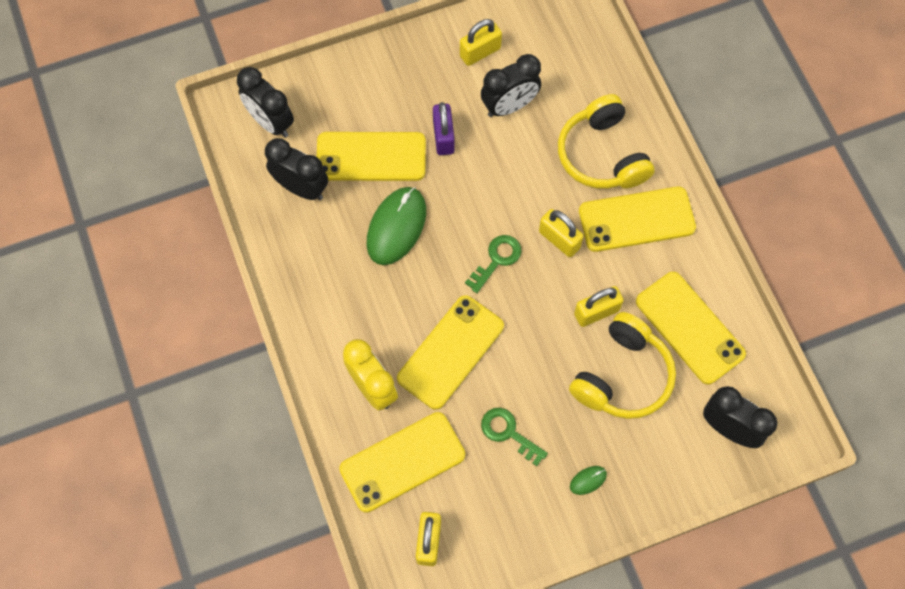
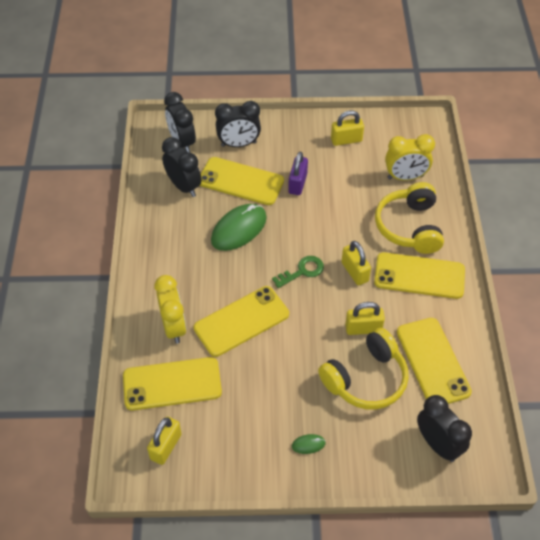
camera: 20 degrees right, 15 degrees down
black clock [481,54,541,117] -> black clock moved to [215,101,261,147]
green key [481,408,548,466] -> none
none -> yellow clock [385,134,435,181]

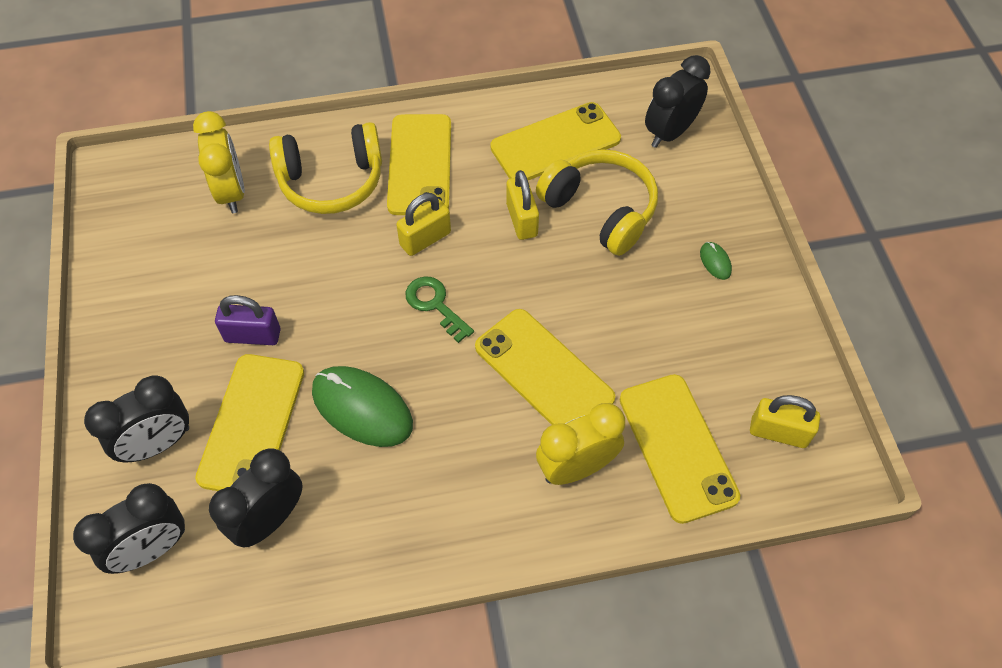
camera: 100 degrees left, 5 degrees up
black clock [215,101,261,147] -> black clock turned 75 degrees clockwise [84,375,189,462]
yellow padlock [331,110,364,146] -> none

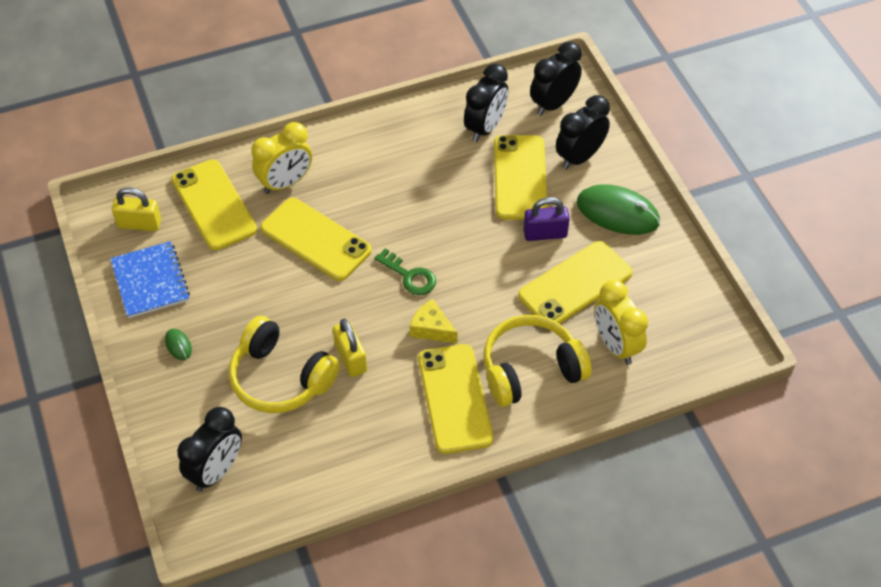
camera: 170 degrees right, 5 degrees down
green mouse [312,366,413,447] -> green mouse moved to [577,185,660,235]
yellow padlock [396,193,451,256] -> yellow cheese [410,299,458,343]
yellow phone [490,102,621,180] -> yellow phone moved to [518,241,632,324]
none -> blue notebook [110,241,190,318]

